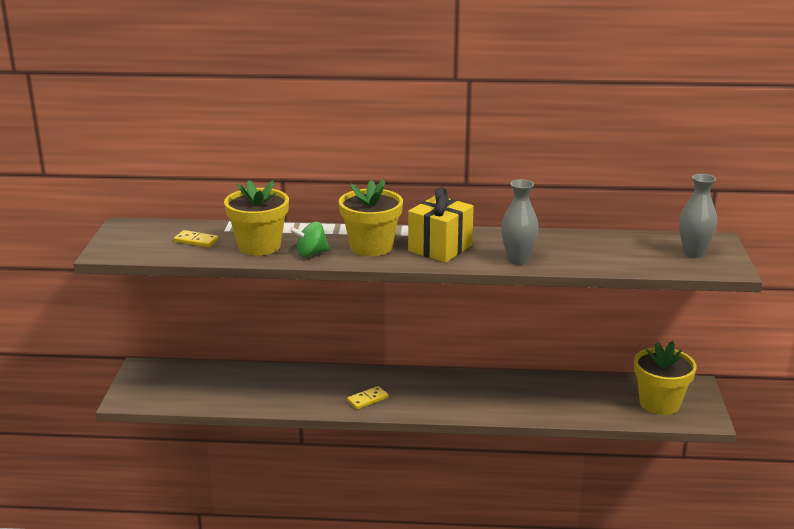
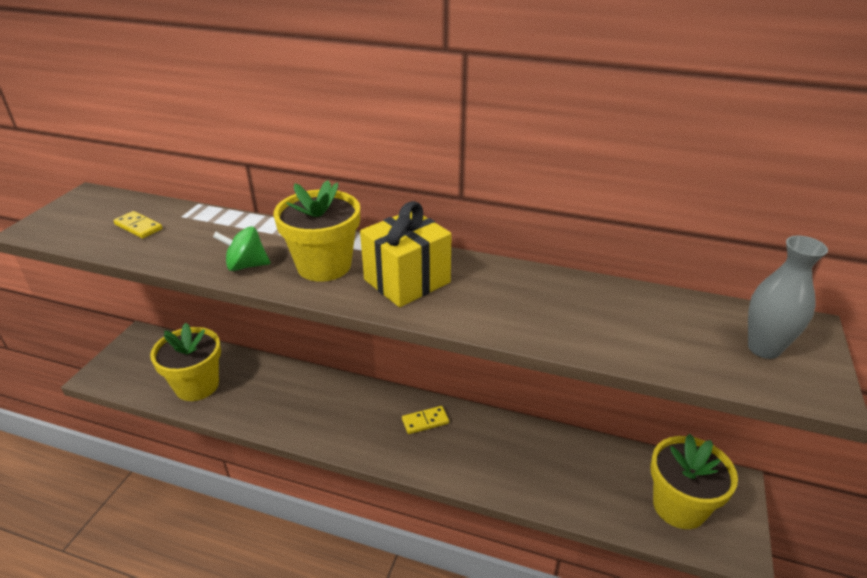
camera: 15 degrees right, 10 degrees up
yellow flower pot [224,180,289,256] -> yellow flower pot moved to [150,323,221,401]
yellow domino [347,386,388,409] -> yellow domino moved to [402,406,449,434]
grey vase [501,179,539,265] -> none

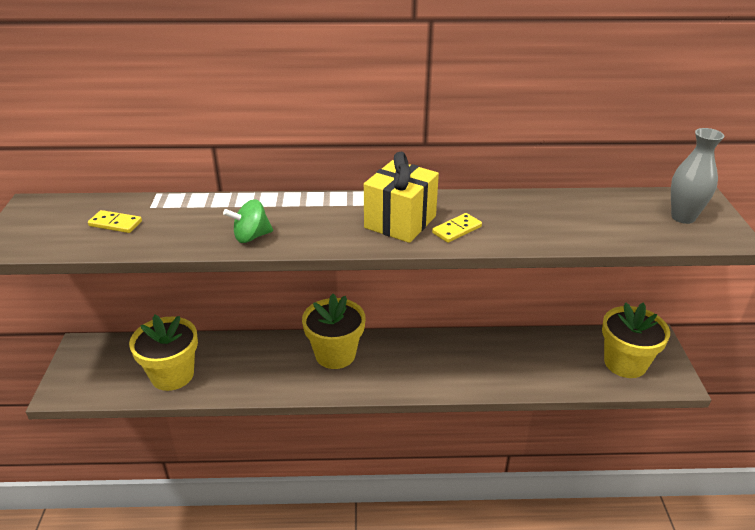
camera: 20 degrees left, 0 degrees up
yellow flower pot [274,180,360,282] -> yellow flower pot moved to [302,294,366,369]
yellow domino [402,406,449,434] -> yellow domino moved to [432,213,482,243]

